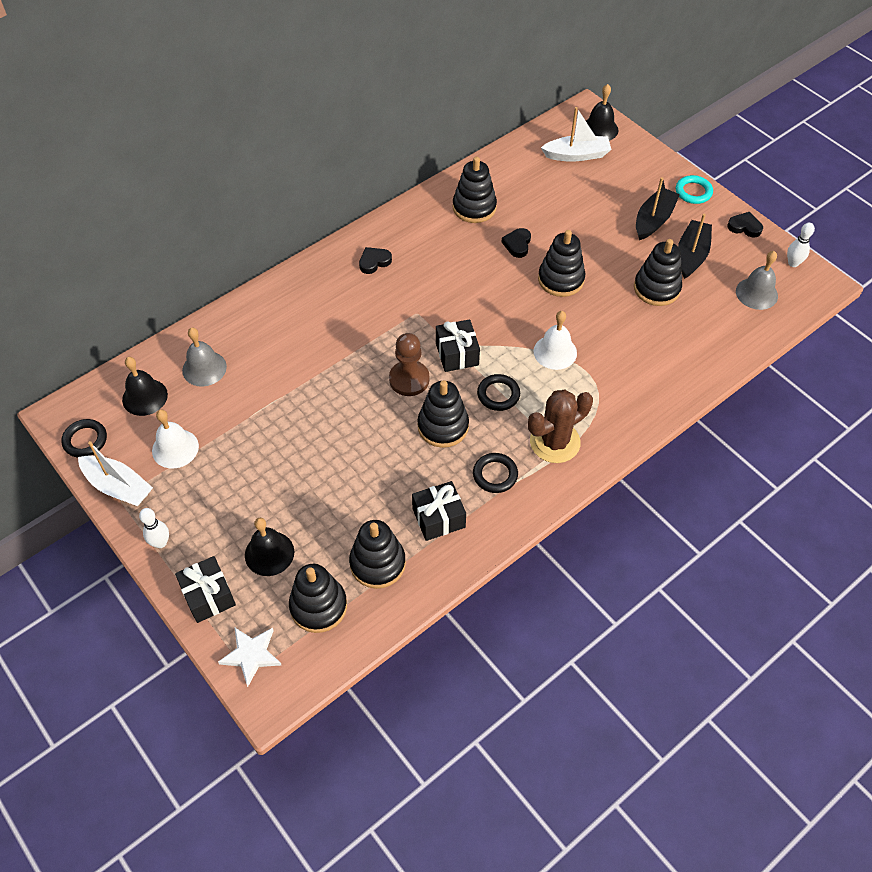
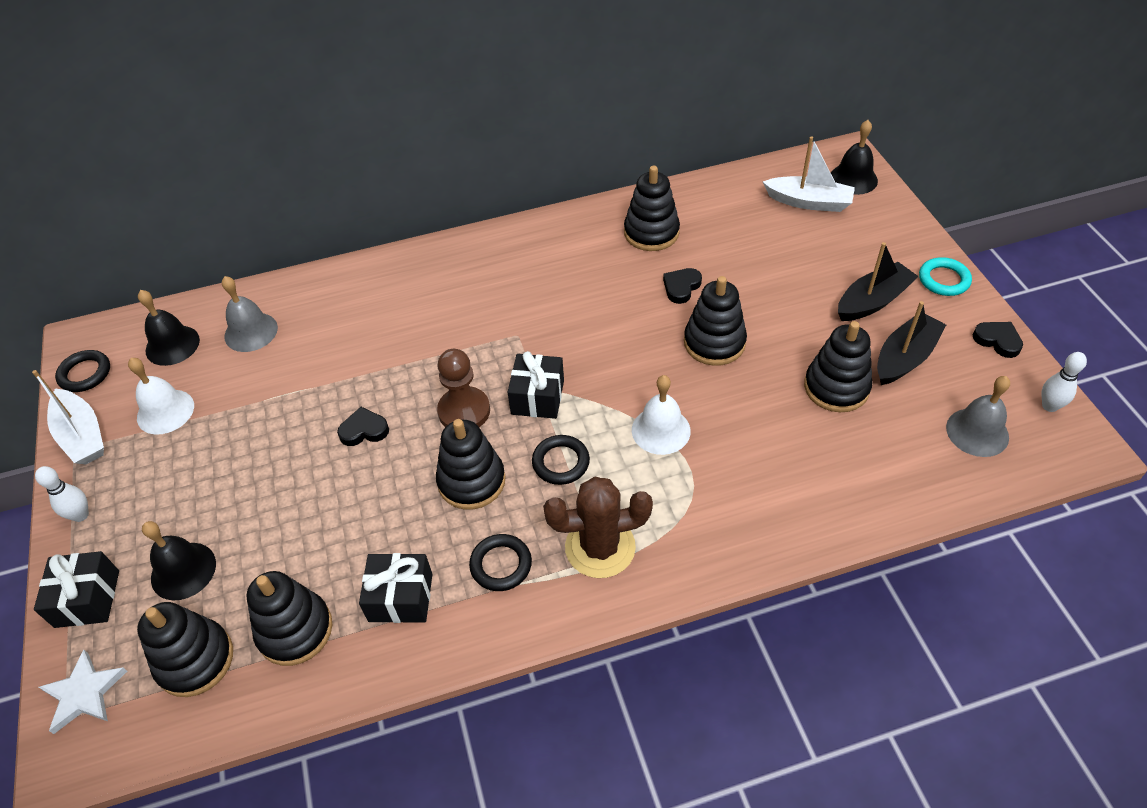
camera: 25 degrees right, 5 degrees down
black heart [359,247,392,274] -> black heart moved to [337,407,389,446]

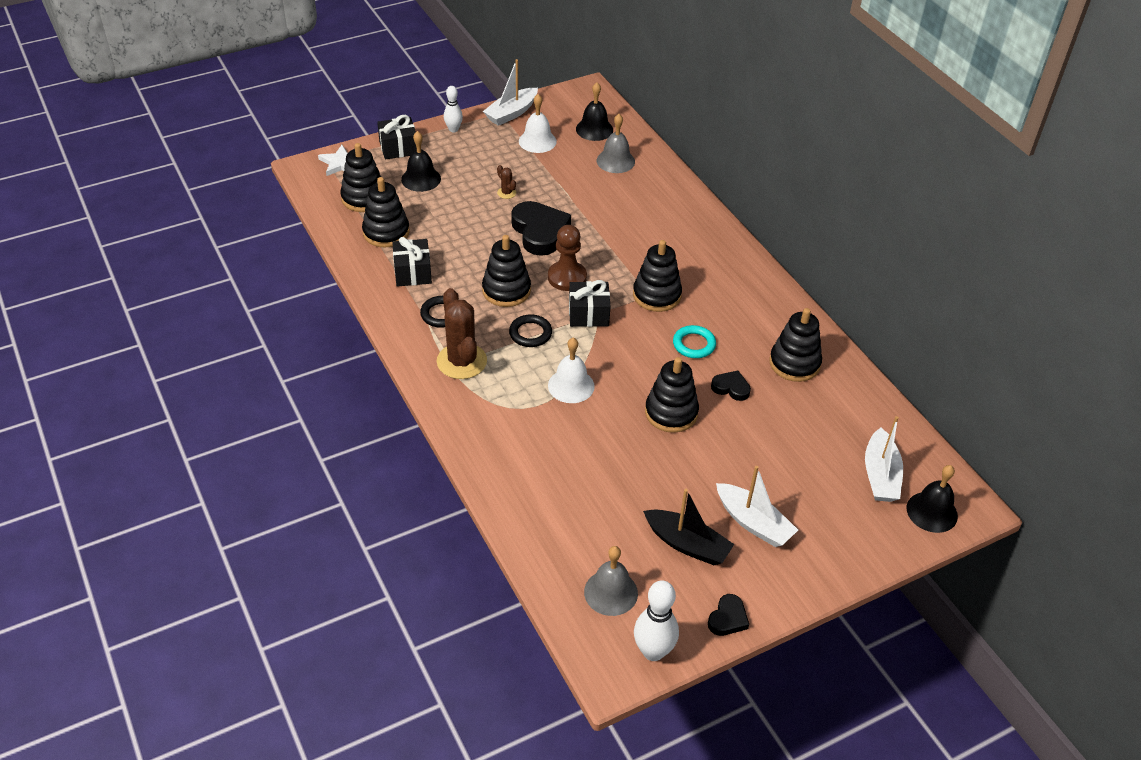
camera: 75 degrees right, 5 degrees down
black ring [55,350,110,392] -> none
black heart [337,407,389,446] -> black heart [511,201,571,256], size x1.96
black stacking toy [804,321,872,412] -> black stacking toy moved to [633,240,682,312]
black boat [838,242,919,321] -> white boat [716,466,798,547]
turquoise ring [919,257,972,296] -> turquoise ring moved to [673,325,716,358]
white bowling pin [1042,352,1087,412] -> white bowling pin [634,580,679,661], size x1.58
none -> brown cactus [497,165,516,199]

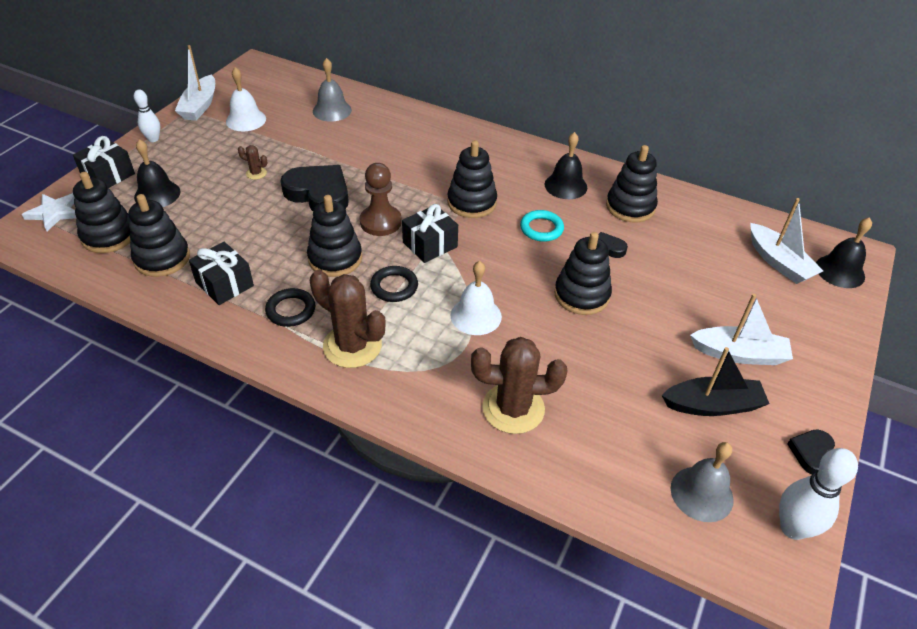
camera: 35 degrees left, 0 degrees up
black bell [576,83,613,141] -> black bell moved to [545,132,587,199]
black heart [708,594,749,636] -> black heart turned 150 degrees counterclockwise [787,429,835,475]
none -> brown cactus [471,337,567,434]

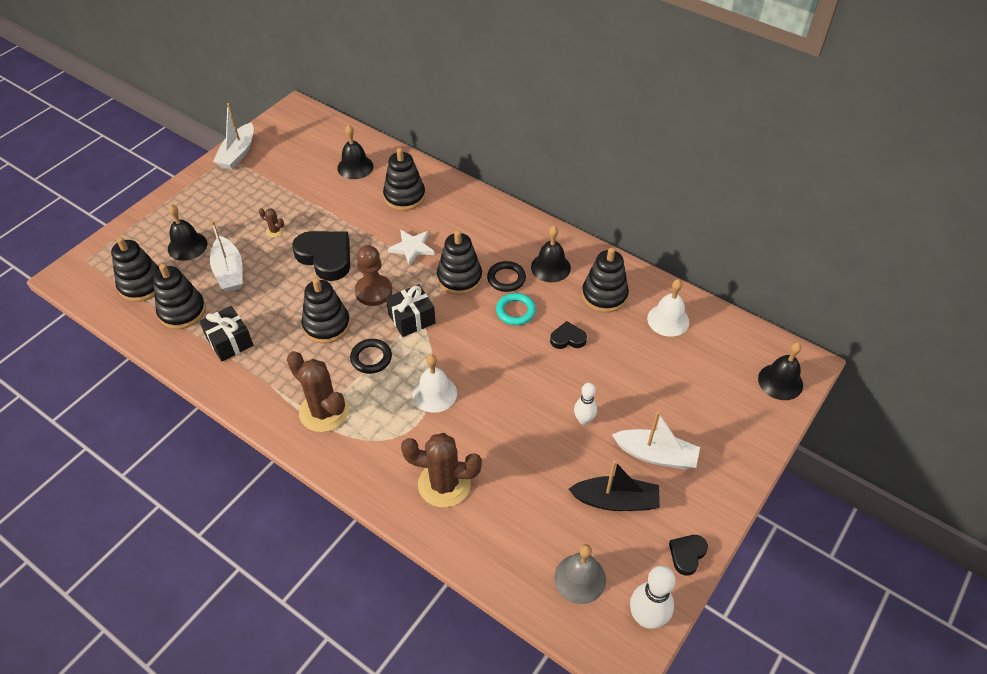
camera: 10 degrees right, 5 degrees up
white star [22,193,77,231] -> white star moved to [388,230,435,266]
black gift [73,136,135,188] -> none
white bowling pin [134,90,160,142] -> white bowling pin moved to [574,383,597,425]
white bell [226,67,266,131] -> white bell moved to [647,279,689,337]
black ring [265,288,315,327] -> black ring moved to [487,261,526,292]
grey bell [313,58,352,122] -> black bell [337,124,373,179]
black stacking toy [554,232,612,315] -> black stacking toy moved to [383,148,425,211]
white boat [750,198,823,284] -> white boat moved to [210,221,243,292]

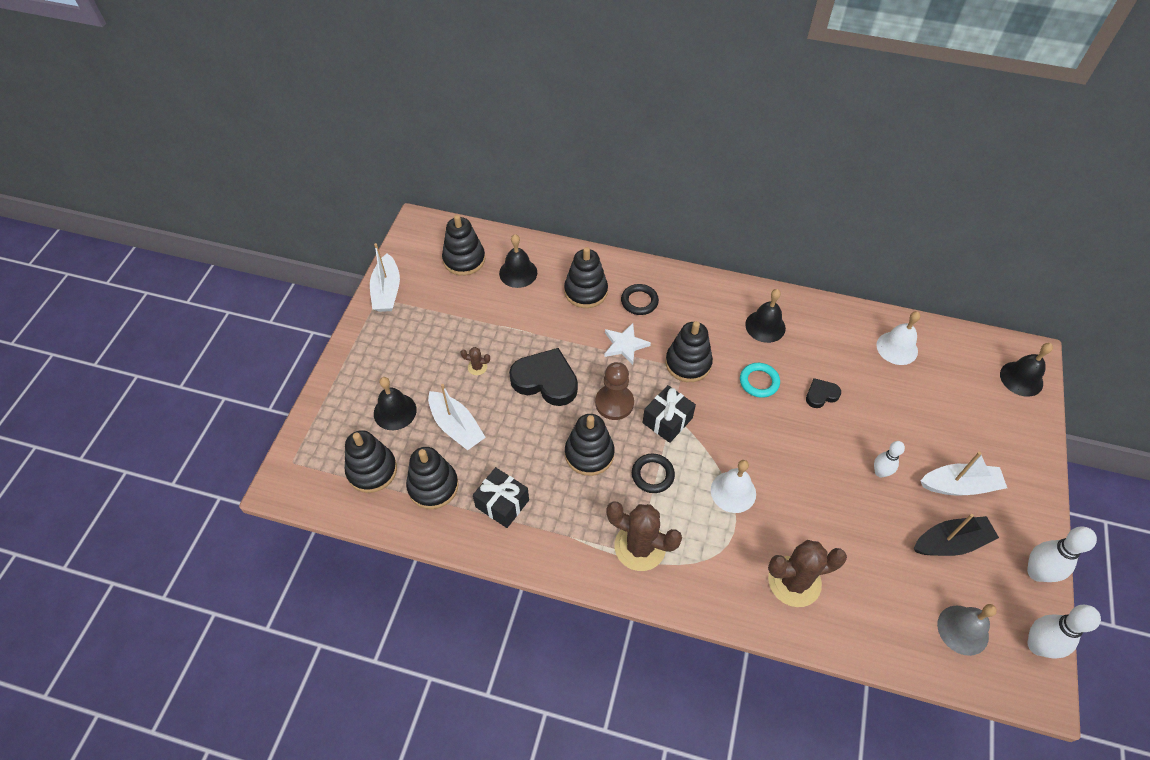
camera: 20 degrees left, 5 degrees up
black ring [487,261,526,292] -> black ring moved to [621,284,659,315]
black stacking toy [582,247,629,313] -> black stacking toy moved to [442,215,485,276]
black heart [669,535,708,576] -> white bowling pin [1027,527,1097,582]

